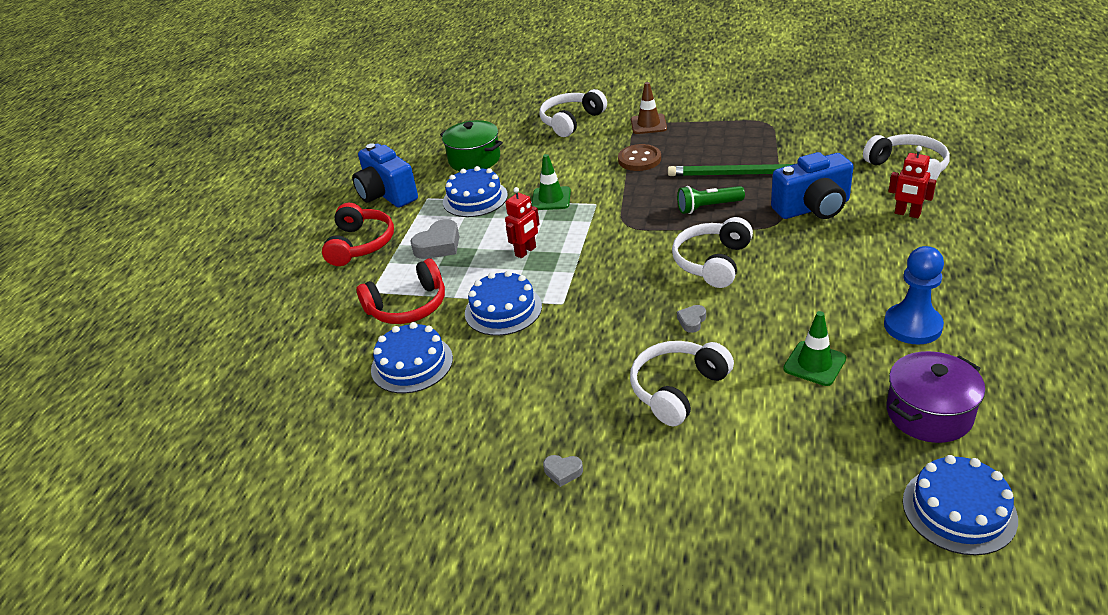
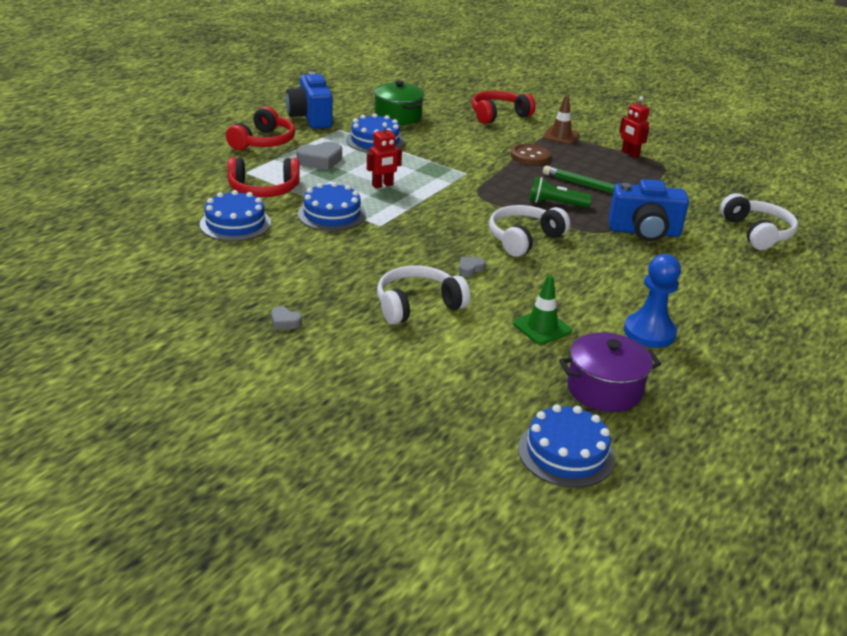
camera: 15 degrees right, 5 degrees down
green traffic cone [531,154,571,210] -> none
white headphones [539,89,607,137] -> red headphones [472,91,536,124]
red robot [888,146,936,218] -> red robot moved to [619,96,650,158]

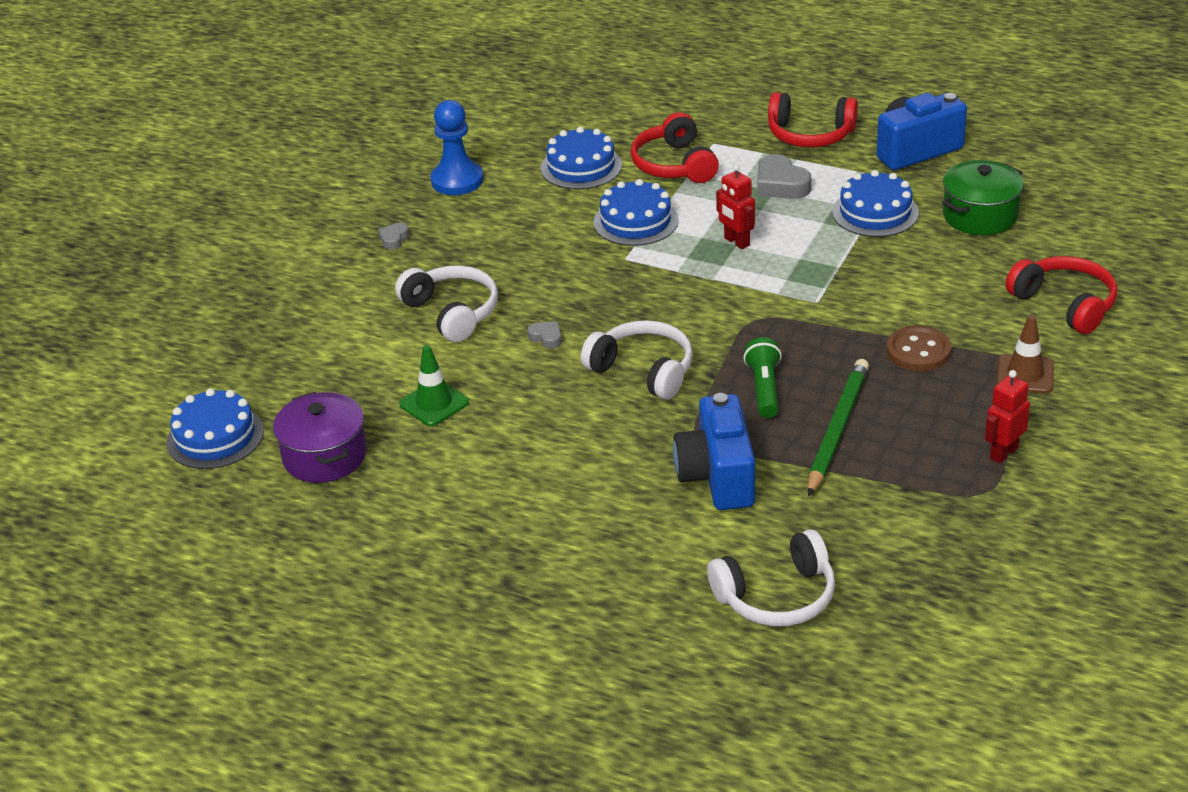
camera: 85 degrees right, 5 degrees up
blue pawn [624,254,681,348] -> blue pawn moved to [431,100,483,195]

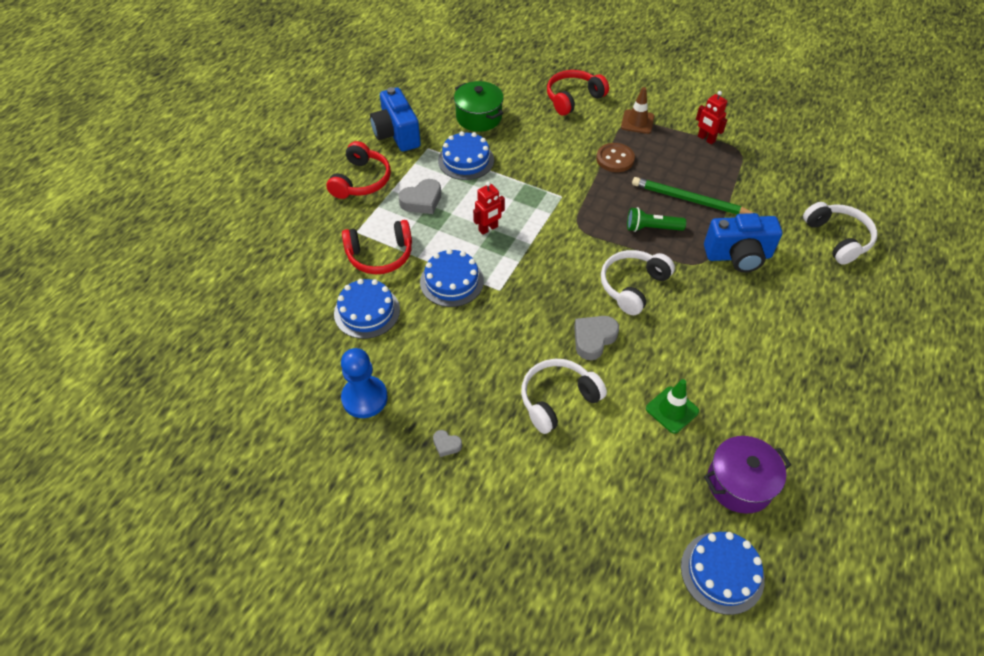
camera: 90 degrees left, 15 degrees up
grey heart [528,321,562,349] -> grey heart [574,316,619,360], size x1.86

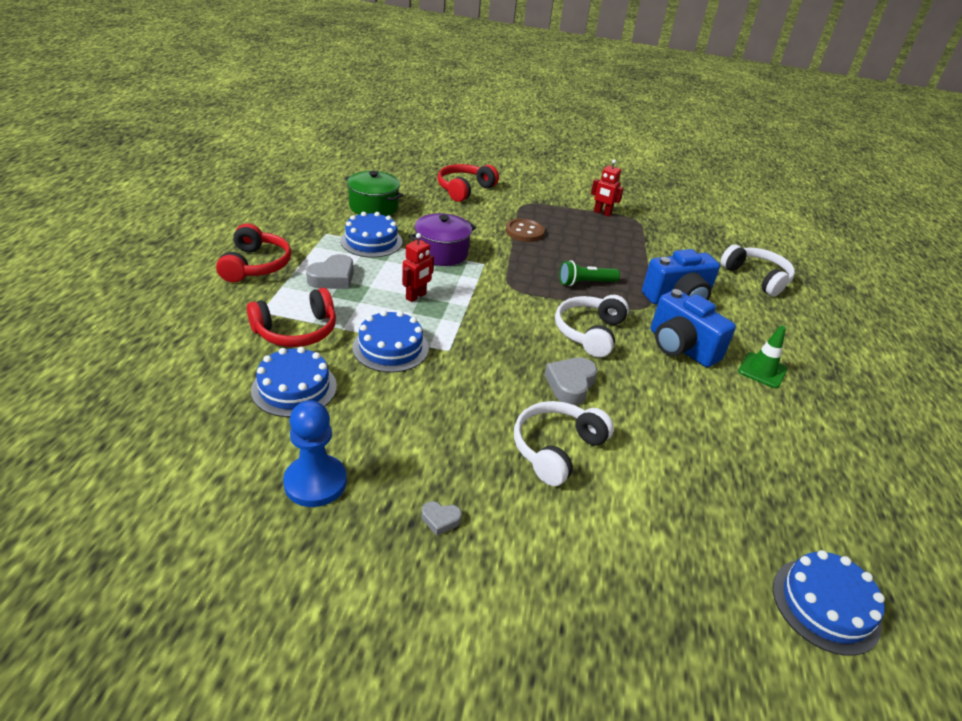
camera: 20 degrees left, 15 degrees down
blue camera [370,87,421,152] -> blue camera moved to [651,289,736,367]
brown traffic cone [621,87,654,134] -> none
green pencil [632,177,754,214] -> none
green traffic cone [646,379,699,434] -> green traffic cone moved to [738,325,787,388]
purple pot [704,436,791,514] -> purple pot moved to [409,213,476,266]

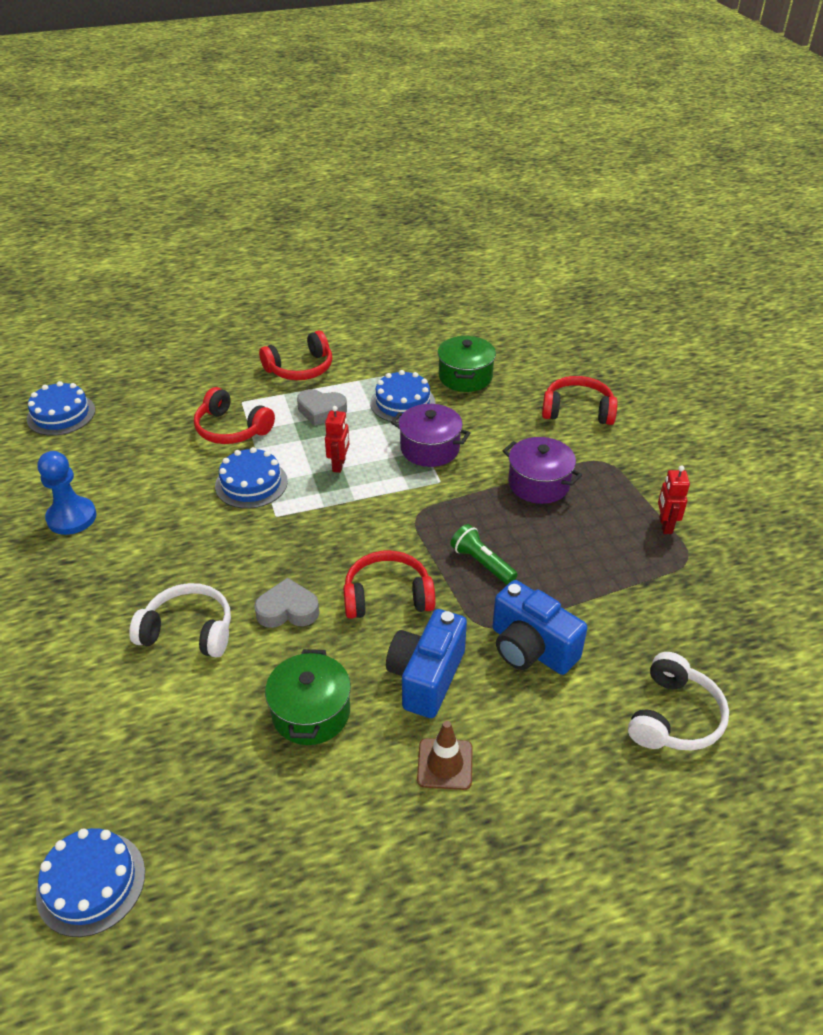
camera: 65 degrees right, 5 degrees up
blue cake [251,347,337,417] -> blue cake moved to [27,381,95,436]
red robot [402,233,434,302] -> red robot turned 90 degrees counterclockwise [325,406,349,473]
grey heart [421,501,462,536] -> none
brown button [506,218,545,242] -> purple pot [503,437,582,504]
white headphones [555,295,629,357] -> red headphones [343,551,435,619]
green traffic cone [738,325,787,388] -> brown traffic cone [417,721,473,790]
none -> green pot [265,649,351,745]

